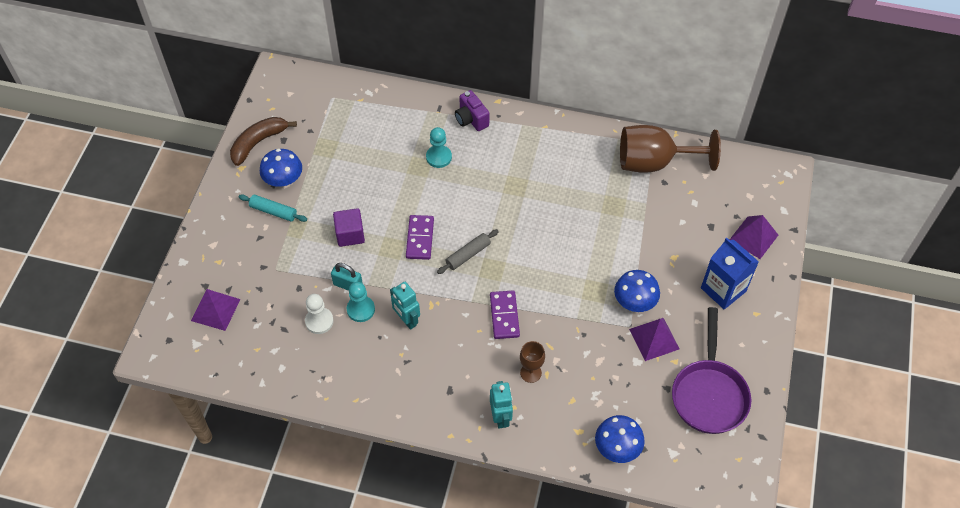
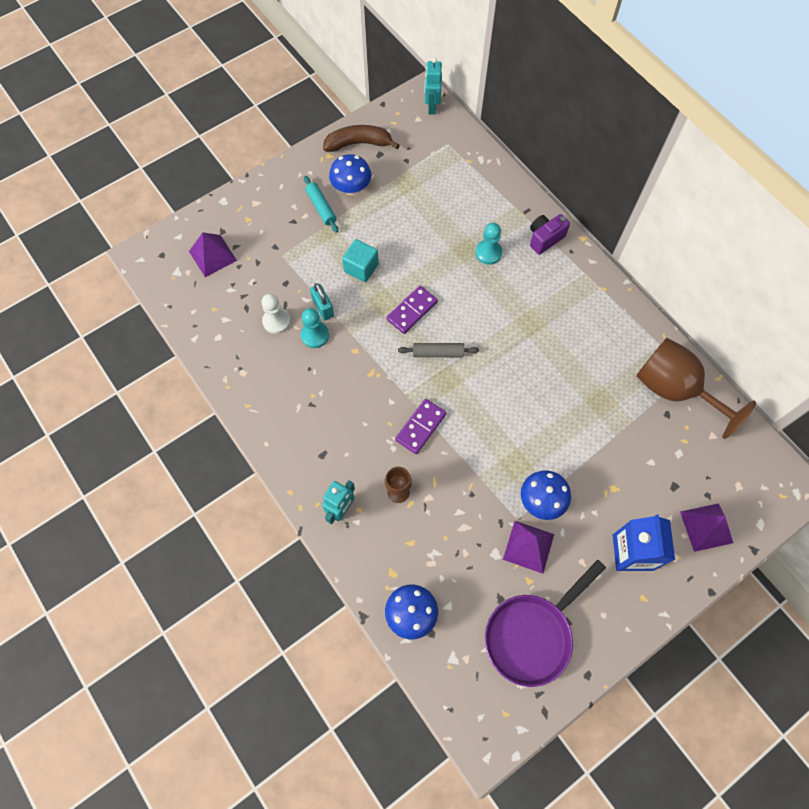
camera: 40 degrees right, 10 degrees up
purple cube [333,208,365,247] -> turquoise cube [342,239,379,282]
turquoise robot [390,282,420,330] -> turquoise robot moved to [424,58,442,115]
purple camera [455,90,489,131] -> purple camera turned 45 degrees clockwise [530,214,570,255]

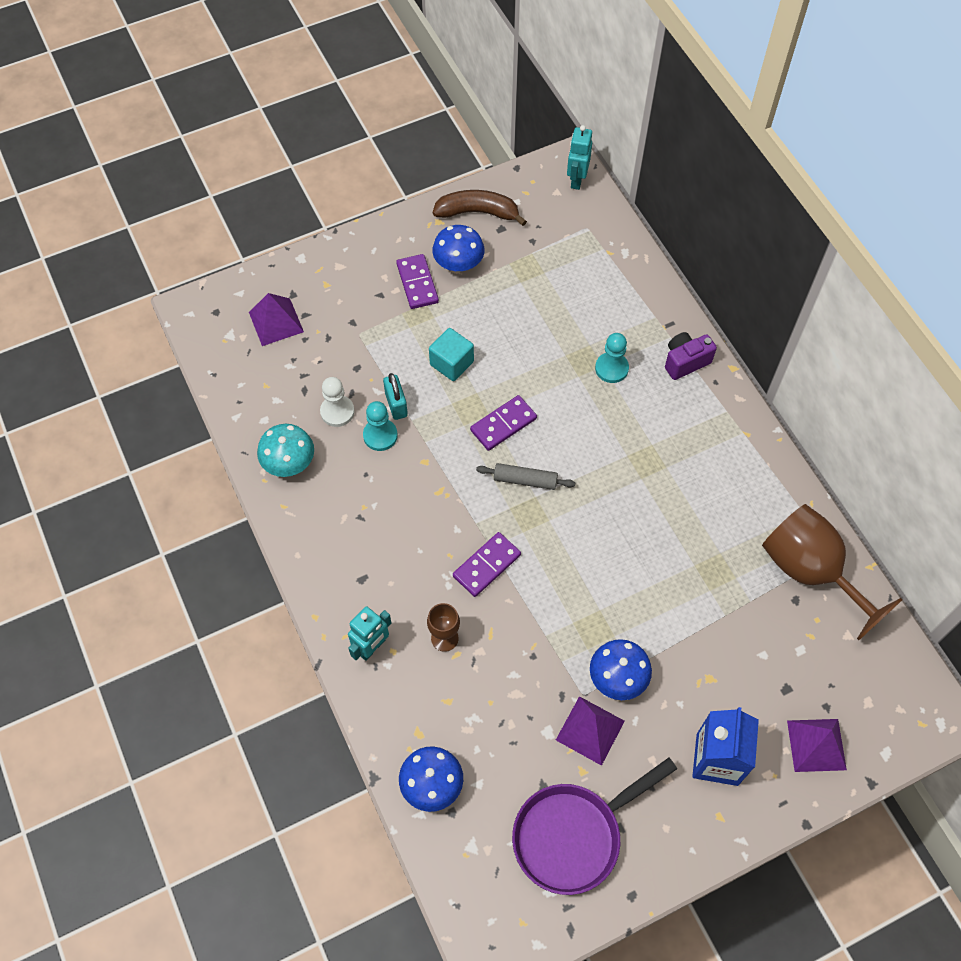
camera: 10 degrees right, 5 degrees down
turquoise rolling pin [304,176,338,233] -> purple domino [396,254,439,309]
none -> turquoise mushroom [257,424,314,477]

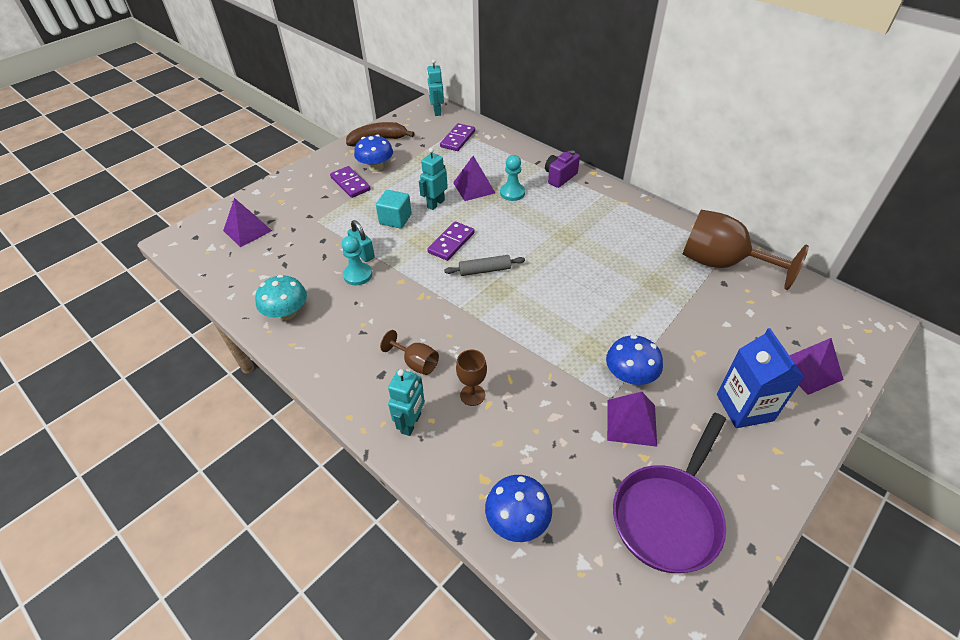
camera: 20 degrees left, 15 degrees down
white pawn [320,377,355,427] -> none
purple domino [453,532,521,597] -> purple domino moved to [440,123,475,151]
none -> brown goblet [380,330,439,375]
none -> turquoise robot [419,148,448,210]
none -> purple pyramid [453,156,495,201]

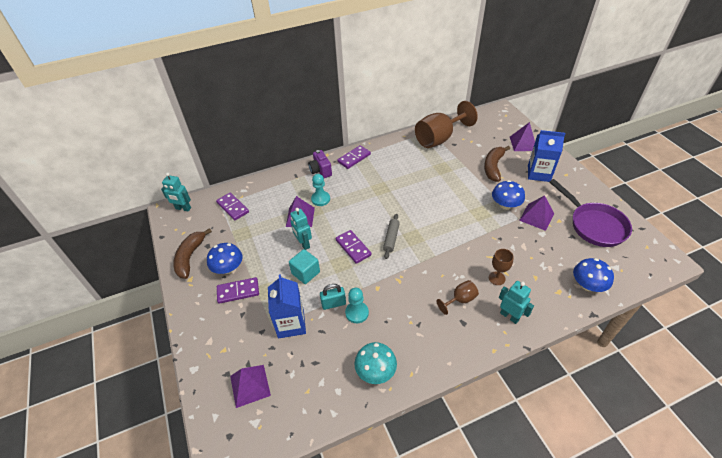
camera: 65 degrees left, 0 degrees up
none -> blue carton [268,274,306,339]
none -> purple domino [337,145,371,169]
none -> brown banana [484,146,510,182]

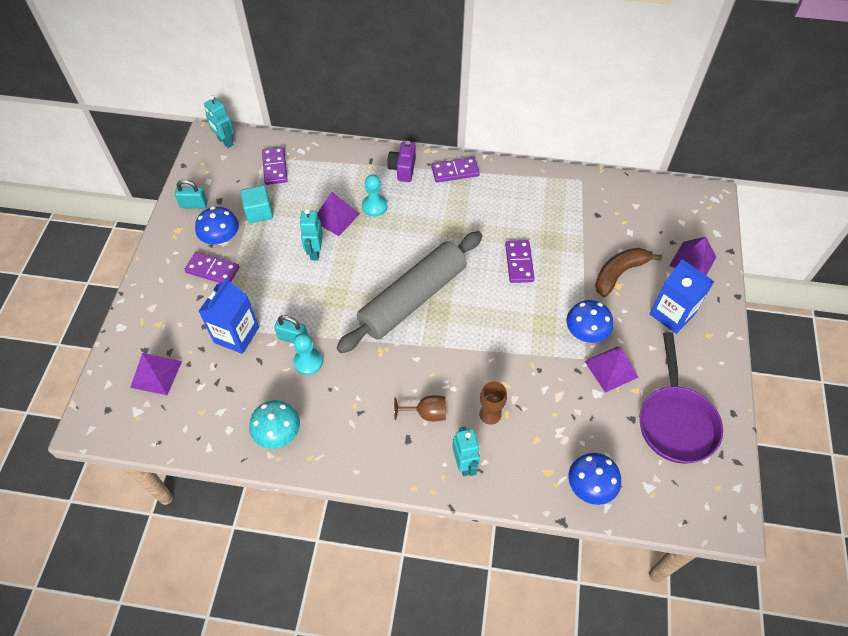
camera: 30 degrees right, 10 degrees up
brown banana [173,228,212,279] -> turquoise padlock [175,179,208,209]
turquoise cube [289,249,320,284] -> turquoise cube moved to [240,185,273,224]
purple domino [336,230,372,264] -> purple domino moved to [505,240,535,283]
grey rolling pin [383,214,400,259] -> grey rolling pin [336,231,482,353], size x2.47
brown goblet [415,101,478,148] -> none

